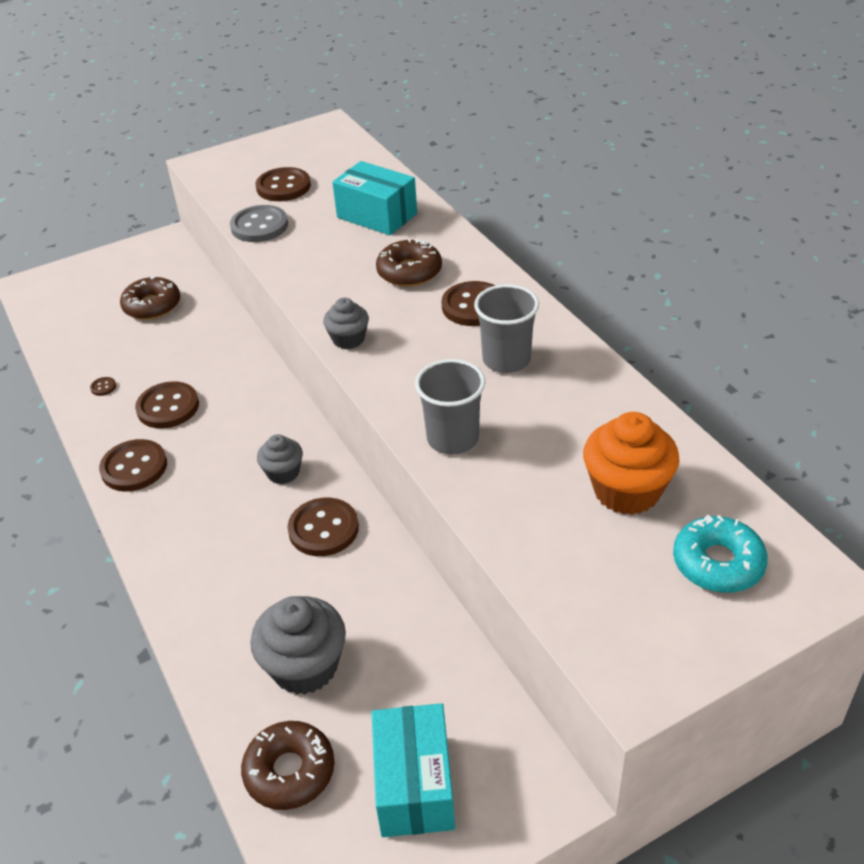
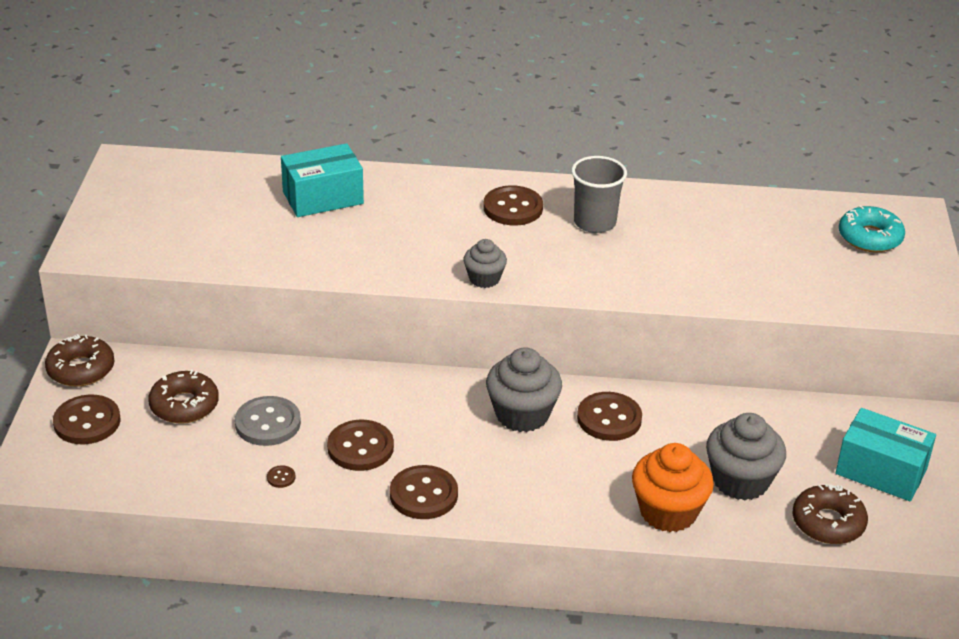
camera: 60 degrees left, 5 degrees down
grey button [230,205,288,242] -> grey button moved to [235,396,301,446]
brown button [256,167,311,201] -> brown button moved to [53,394,121,444]
grey cupcake [257,434,303,484] -> grey cupcake [486,347,562,432], size x1.71
brown donut [376,238,442,287] -> brown donut moved to [45,334,114,386]
grey cup [415,359,485,455] -> none
orange cupcake [583,412,679,515] -> orange cupcake moved to [632,443,714,532]

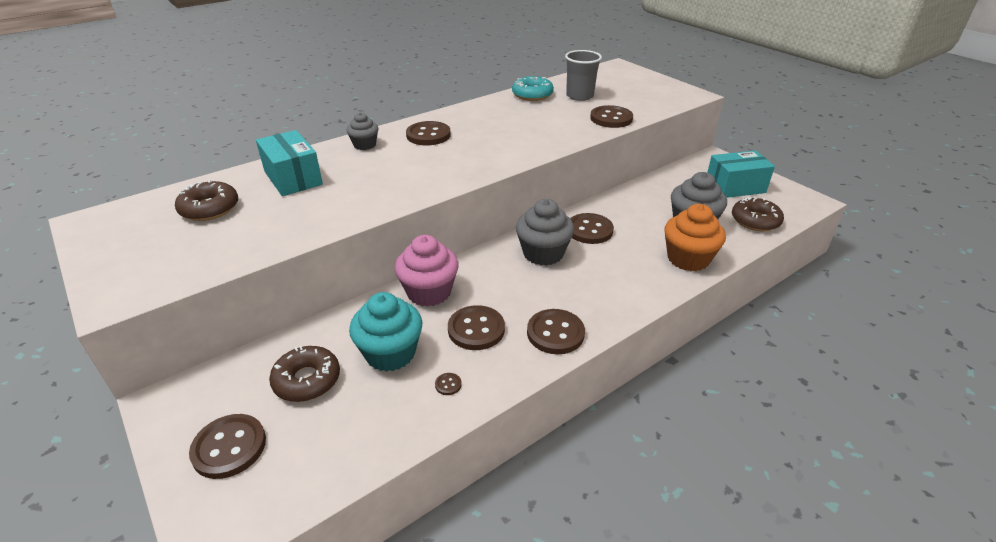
camera: 40 degrees left, 0 degrees up
brown donut [45,334,114,386] -> brown donut moved to [175,180,238,221]
grey button [235,396,301,446] -> turquoise cupcake [349,292,422,372]
turquoise box [281,143,364,217] -> turquoise box turned 60 degrees counterclockwise [256,130,323,196]
grey cupcake [463,239,507,288] -> grey cupcake moved to [347,112,379,150]
grey cup [571,156,627,233] -> grey cup moved to [565,50,602,101]
turquoise donut [839,205,905,252] -> turquoise donut moved to [512,76,554,101]
none -> pink cupcake [395,235,459,307]
none -> brown button [590,105,633,128]

